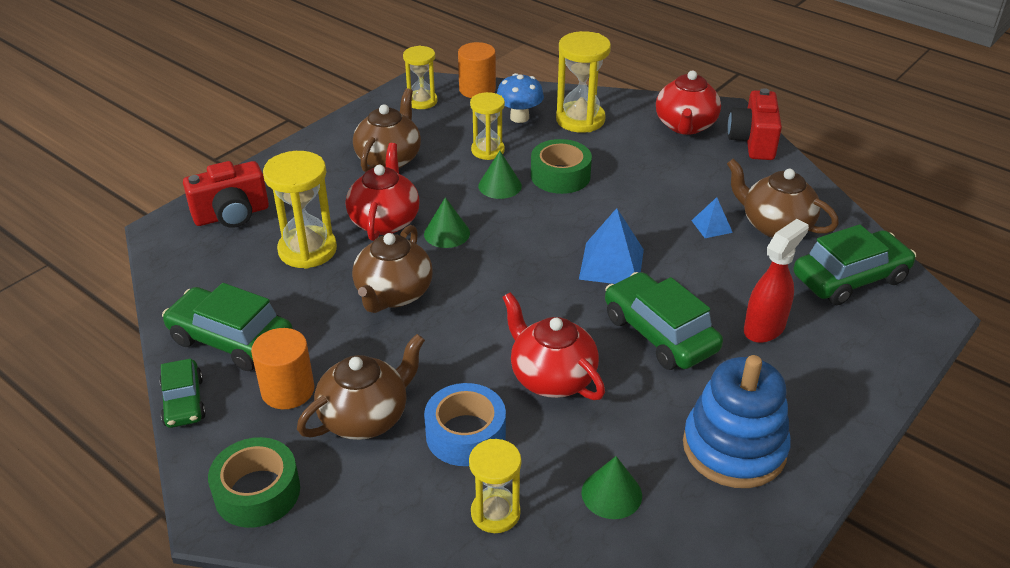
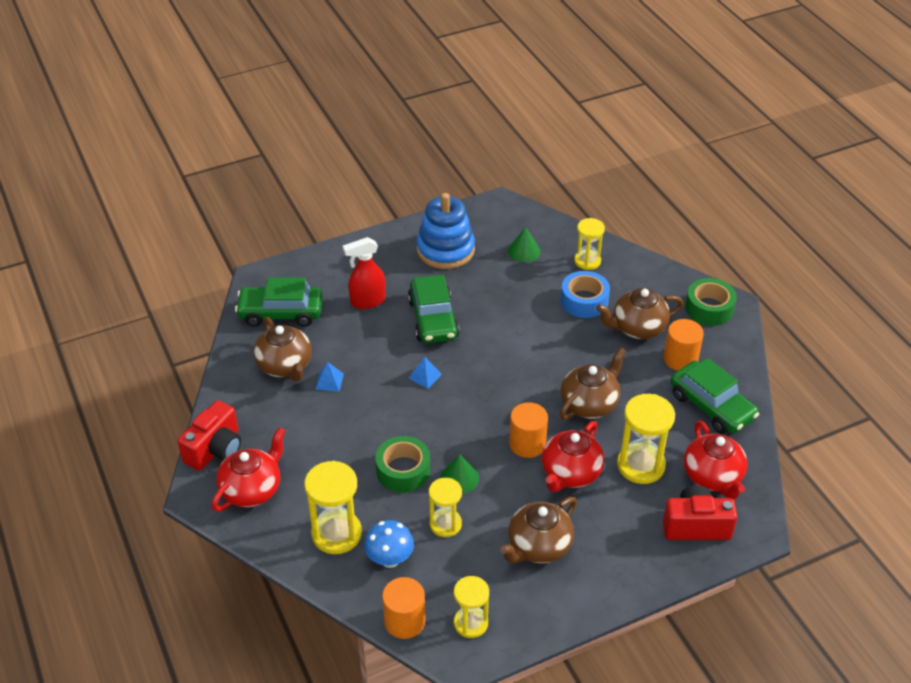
camera: 155 degrees left, 5 degrees up
green car [159,358,206,428] -> none
green cone [424,197,470,248] -> orange cylinder [509,402,548,458]
red teapot [502,292,605,400] -> red teapot moved to [684,421,748,499]
blue pyramid [579,208,644,284] -> blue pyramid [409,357,442,389], size x0.54

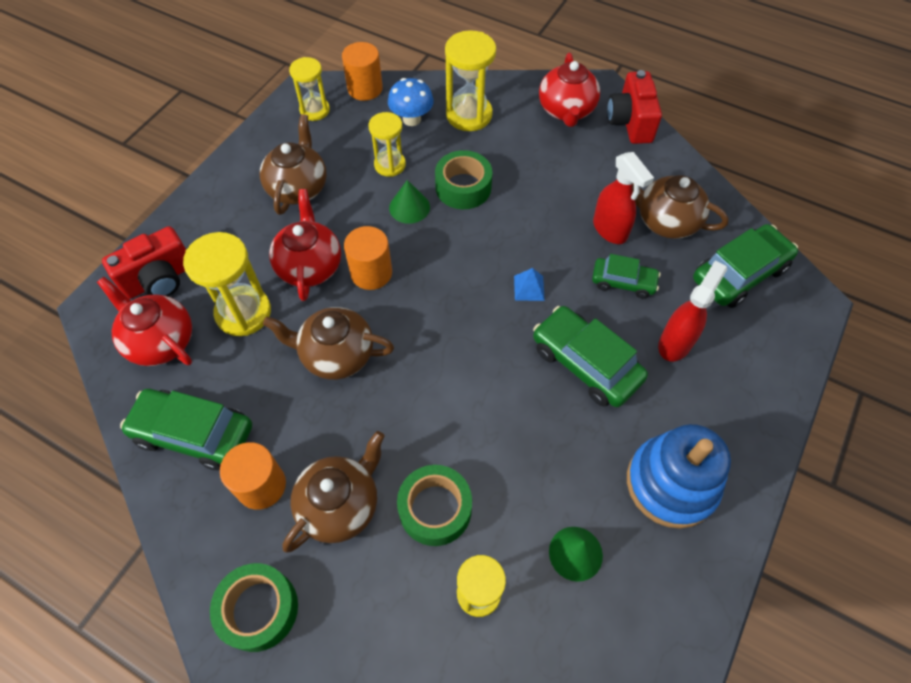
camera: 145 degrees right, 15 degrees up
blue pyramid [315,362,344,392] -> red spray bottle [593,152,654,244]
brown teapot [560,347,626,420] -> brown teapot turned 90 degrees clockwise [263,307,394,380]
blue tape [561,271,610,318] -> green tape [397,465,472,546]
none -> green car [592,254,660,298]

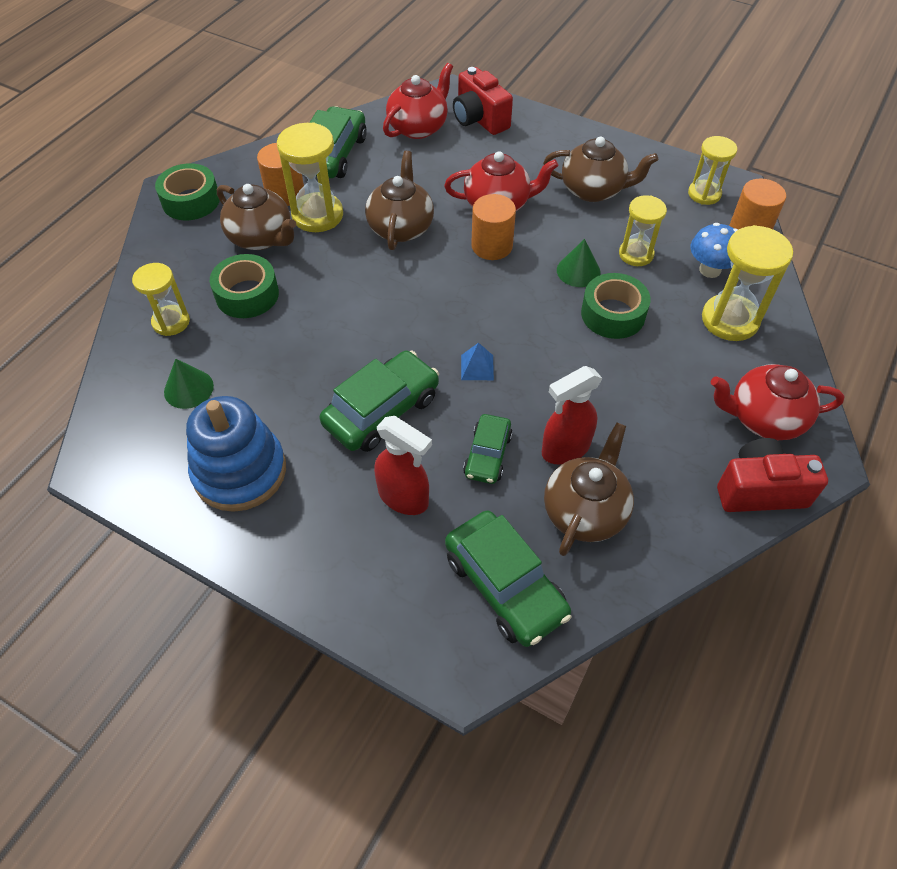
camera: 90 degrees right, 5 degrees down
yellow hourglass [183,232,271,336] -> yellow hourglass moved to [277,123,343,232]

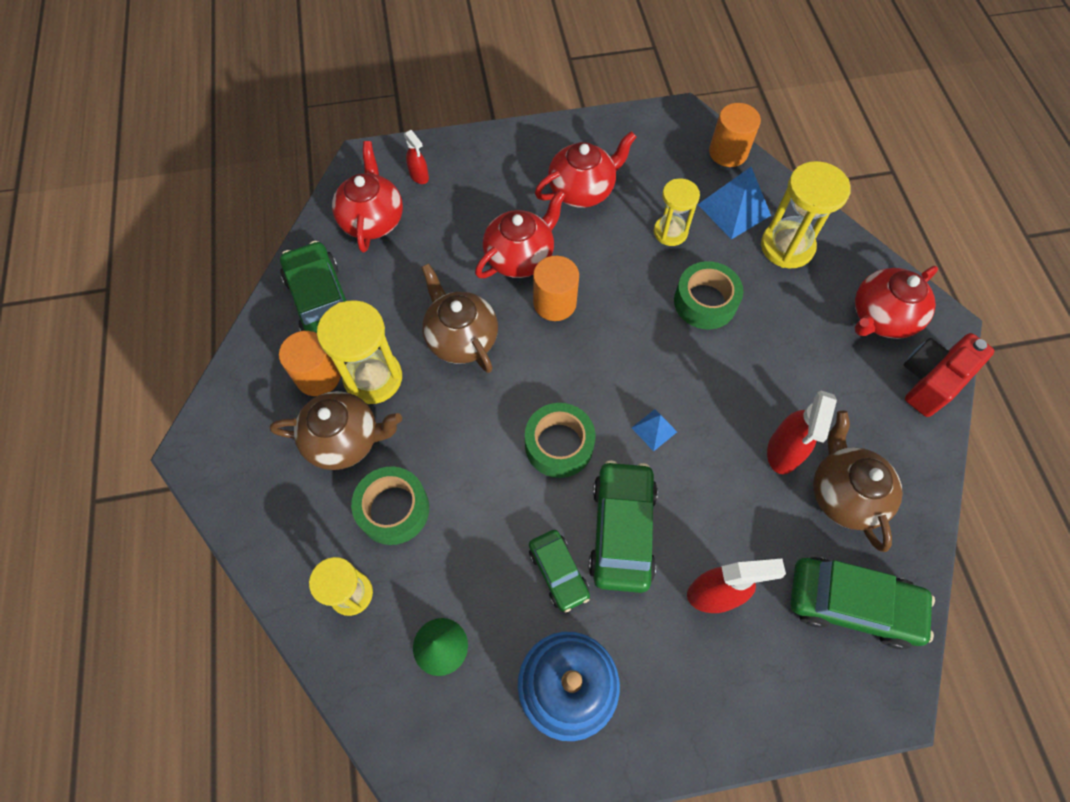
camera: 40 degrees left, 10 degrees up
green tape [155,163,220,220] -> green tape moved to [525,403,596,478]
red camera [453,67,513,135] -> red spray bottle [404,130,429,184]
green car [463,414,512,484] -> green car moved to [529,530,590,613]
brown teapot [543,137,658,202] -> red teapot [535,131,636,208]
green cone [557,239,601,287] -> none
yellow hourglass [688,136,737,205] -> none
blue mushroom [690,223,738,278] -> blue pyramid [698,167,771,240]

